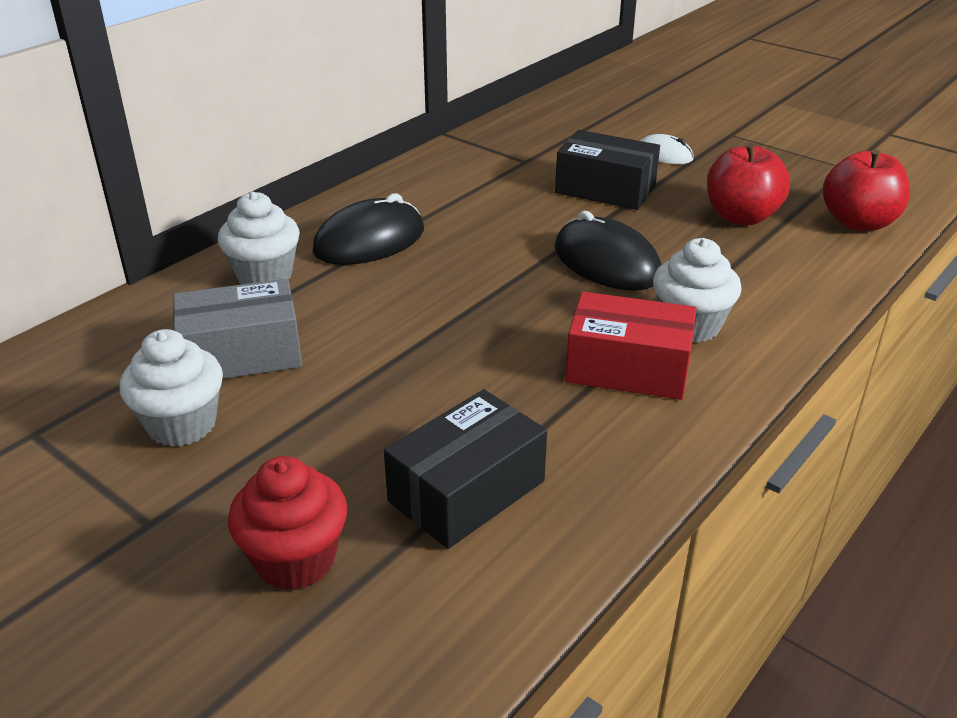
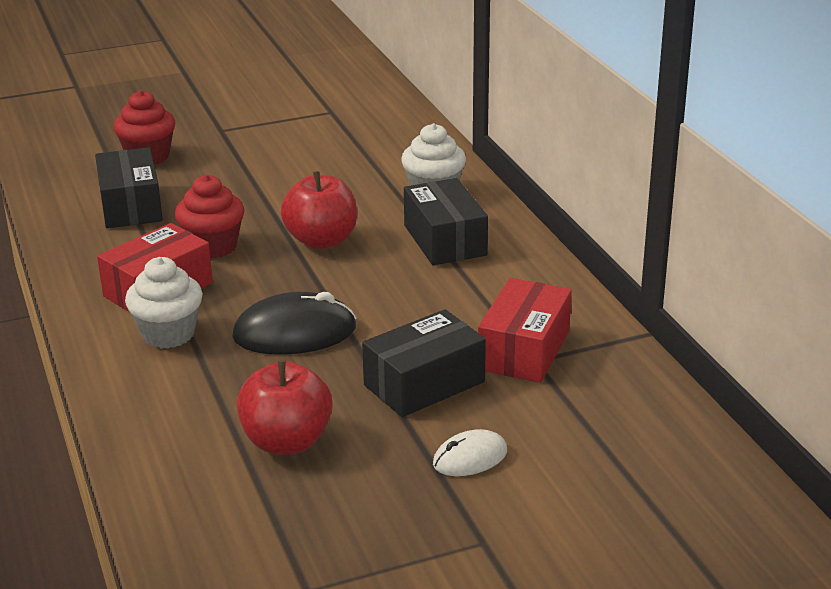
camera: 120 degrees right, 5 degrees down
white cupcake [120,329,223,447] -> none
grey box [173,279,302,379] -> none
black mouse [312,193,424,265] -> black box [404,178,488,265]
red apple [823,149,910,231] -> red apple moved to [281,171,357,249]
none -> red cupcake [175,174,244,258]
none -> red box [478,278,572,383]

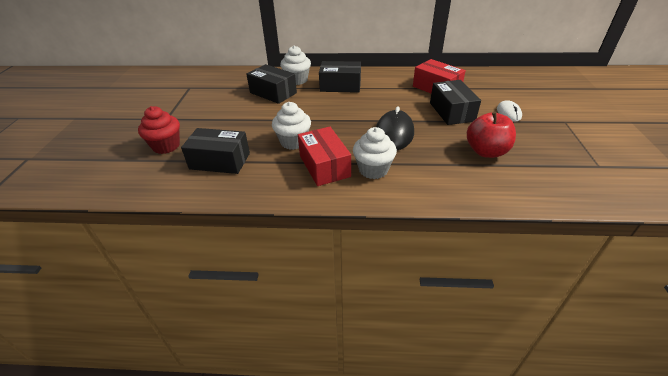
camera: 65 degrees left, 10 degrees up
red cupcake [175,174,244,258] -> white cupcake [272,102,311,150]
red apple [281,171,357,249] -> none
none -> black box [246,64,297,104]

